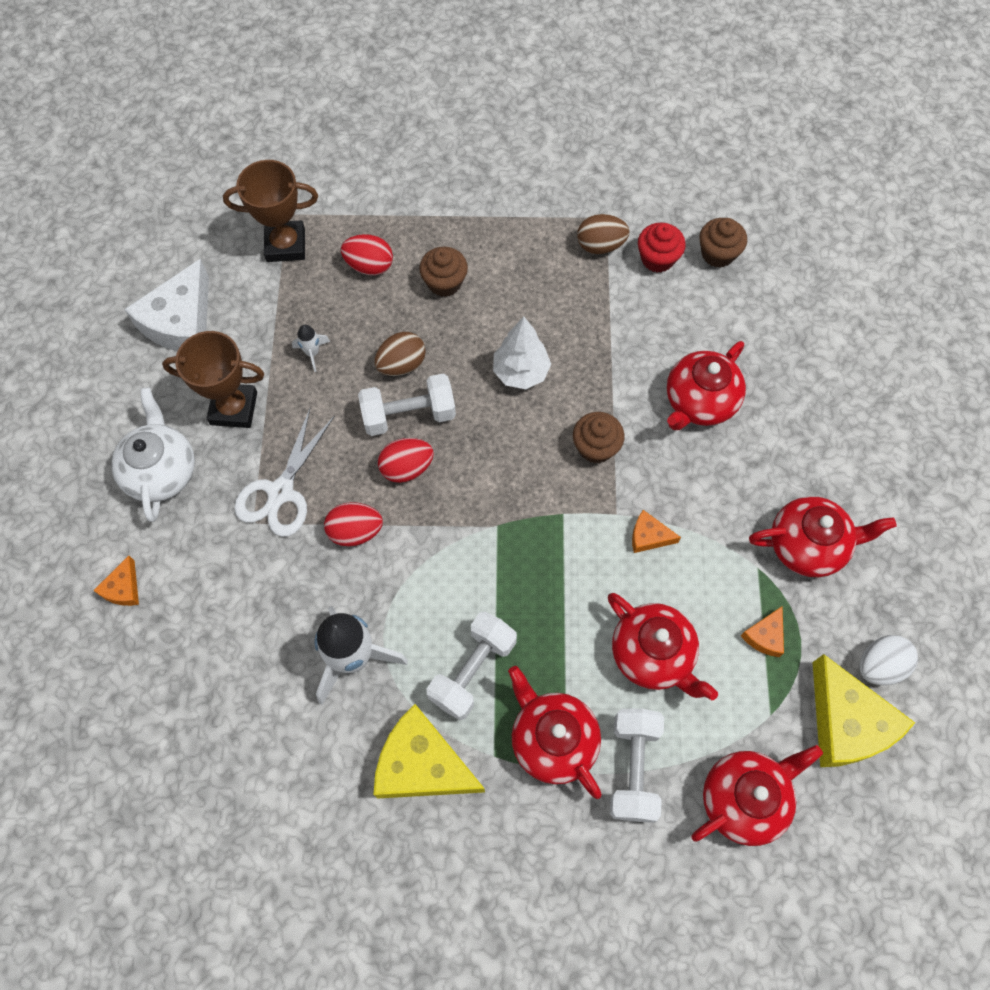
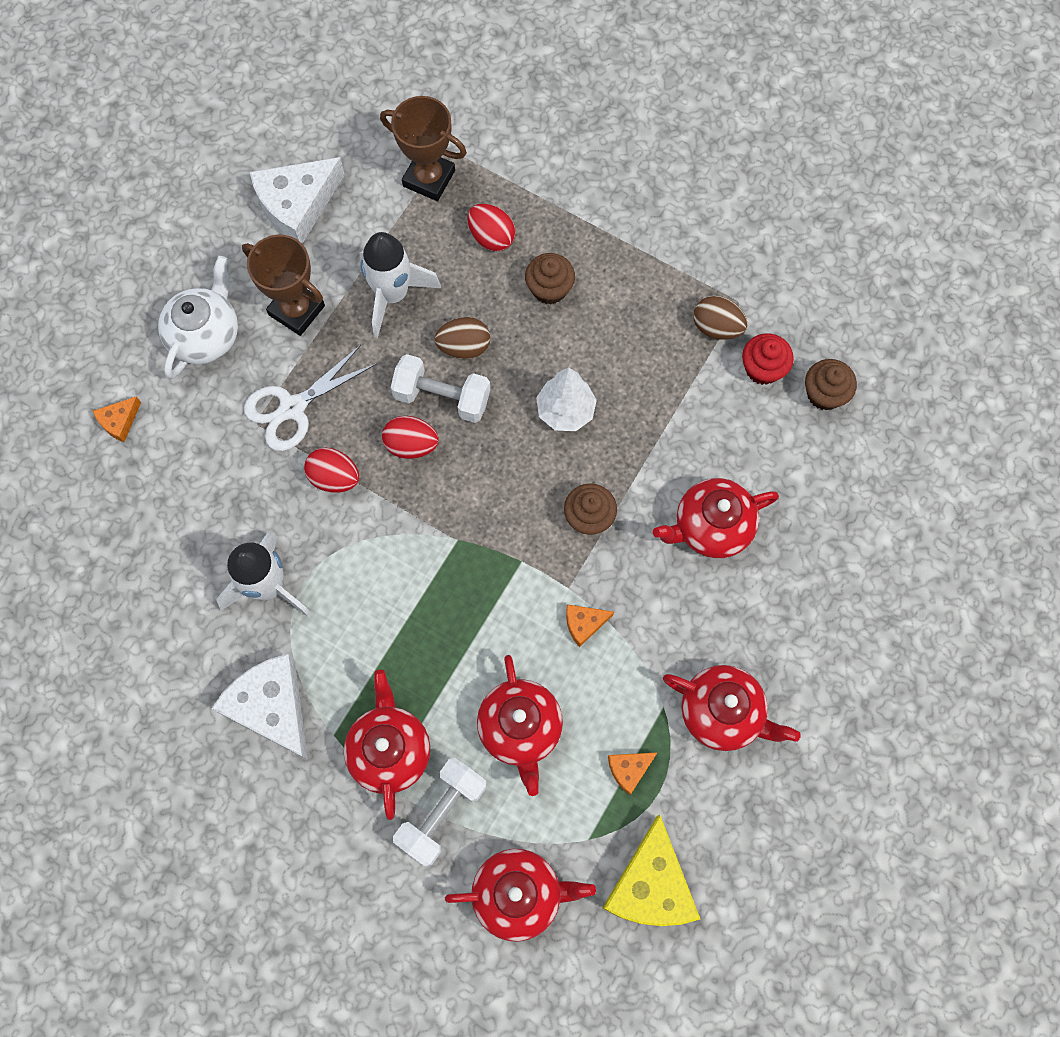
camera: 30 degrees right, 5 degrees up
white rocket [292,325,330,372] -> white rocket [360,232,441,338], size x2.23
yellow cheese [373,704,485,798] -> white cheese [211,654,308,760]
white dumbbell [426,611,517,720] -> none
orange cheese [632,510,681,553] -> orange cheese turned 60 degrees counterclockwise [566,604,614,647]
white egg [859,635,918,685] -> none

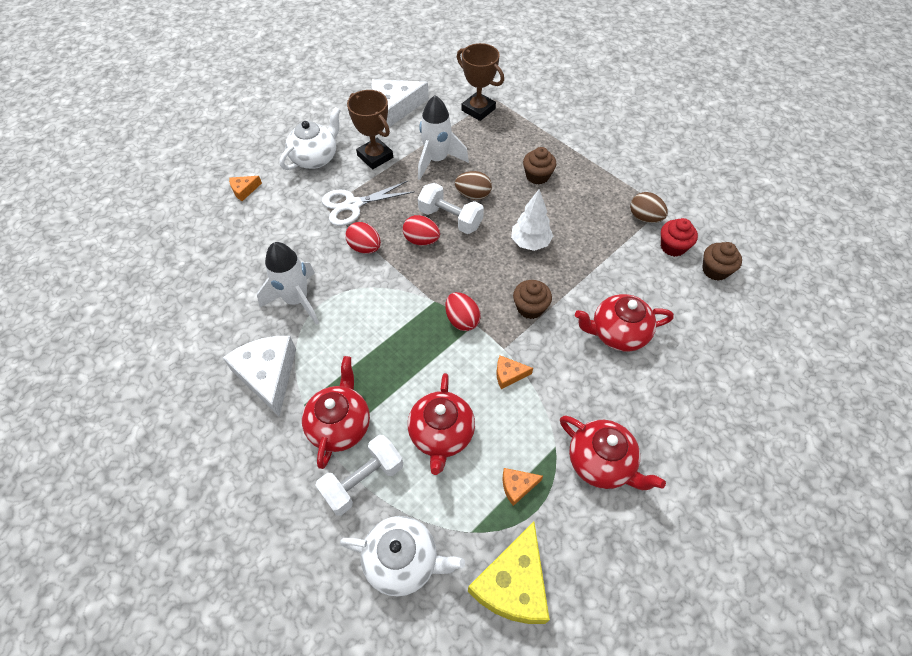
camera: 15 degrees right, 15 degrees down
red teapot [445,849,596,942] -> white teapot [340,516,465,597]
red egg [467,204,516,251] -> red egg moved to [445,292,481,331]

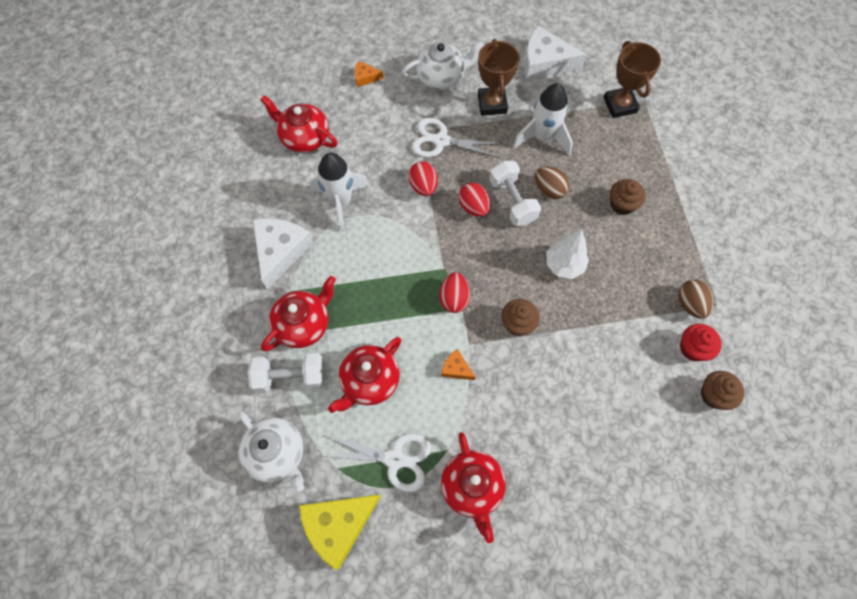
camera: 35 degrees right, 10 degrees up
orange cheese [502,468,543,506] -> white scissors [323,433,431,492]
red teapot [575,294,674,352] -> red teapot moved to [260,95,337,153]

